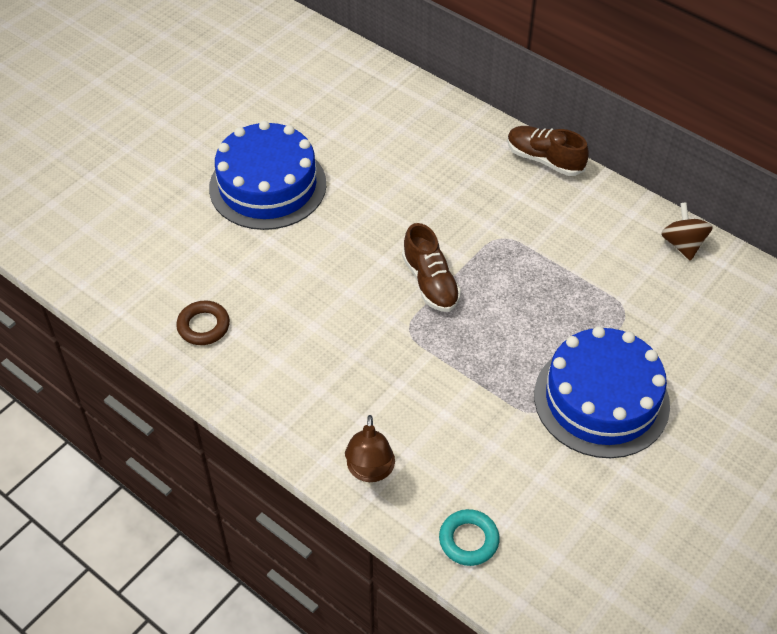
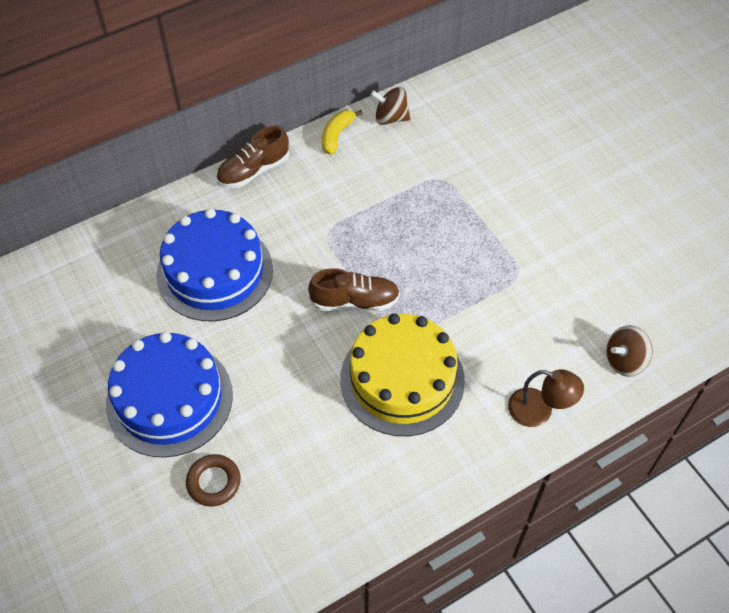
camera: 70 degrees left, 5 degrees up
brown ring [176,301,230,345] -> brown ring moved to [186,454,241,507]
turquoise ring [439,509,500,566] -> brown spinning top [606,325,653,377]
blue cake [534,326,670,458] -> blue cake moved to [156,208,273,322]
none -> yellow banana [322,110,362,155]
none -> yellow cake [340,313,465,436]

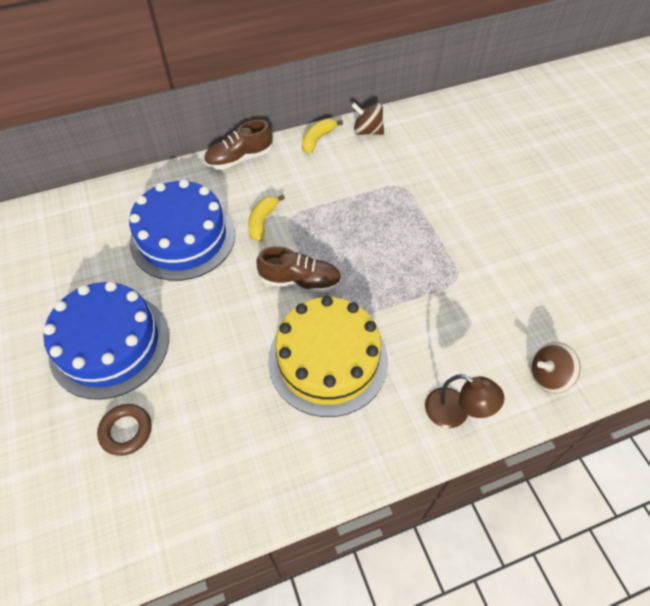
camera: 10 degrees right, 0 degrees up
none -> yellow banana [248,195,285,242]

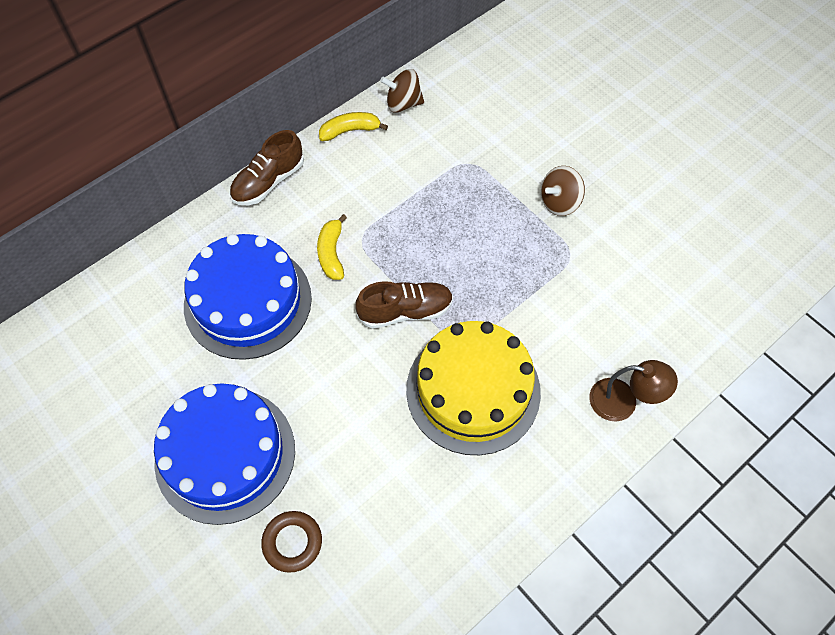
camera: 20 degrees left, 5 degrees up
yellow banana [302,119,343,154] -> yellow banana turned 60 degrees clockwise [319,112,388,141]
brown spinning top [531,342,580,393] -> brown spinning top moved to [541,166,585,216]

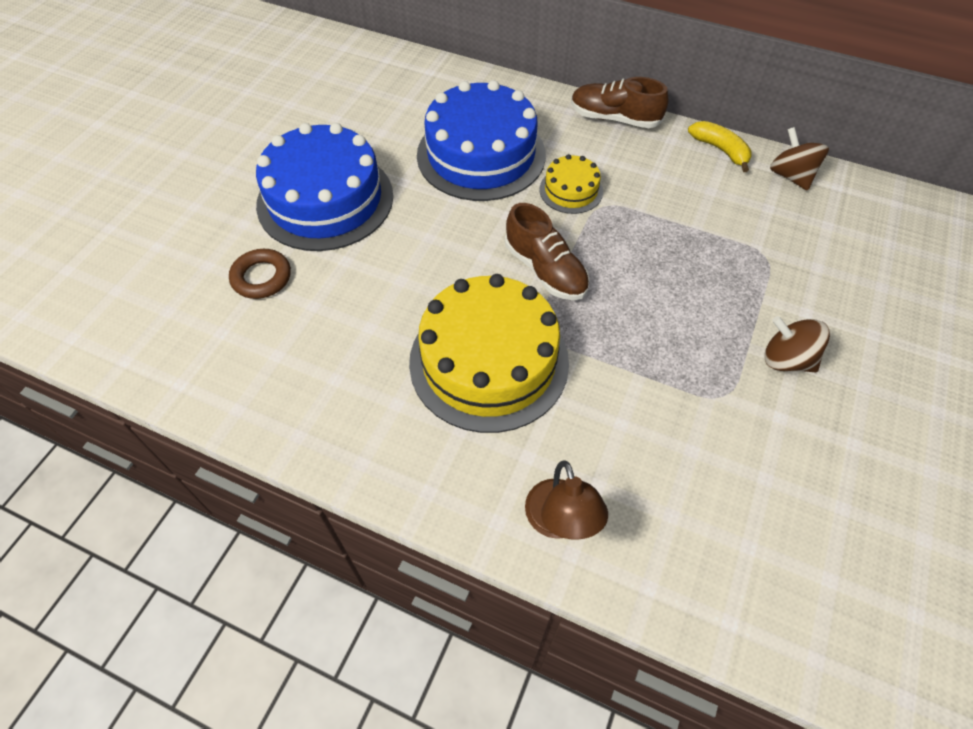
camera: 65 degrees right, 5 degrees down
yellow banana [317,214,347,280] -> yellow cake [540,154,603,214]

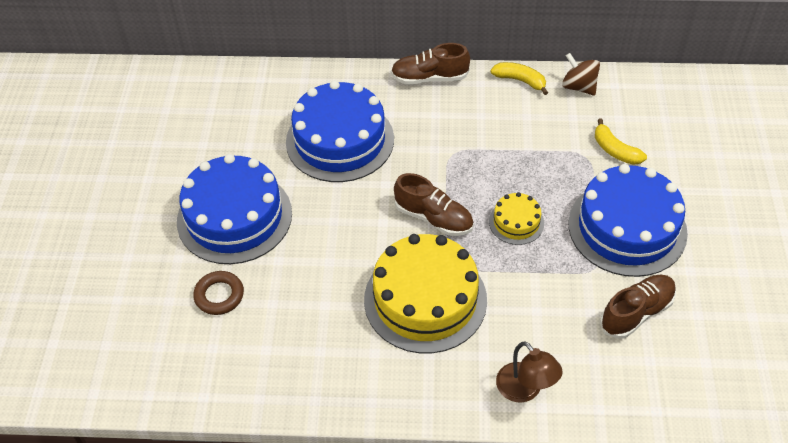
camera: 20 degrees left, 5 degrees down
yellow cake [540,154,603,214] -> yellow cake moved to [489,192,544,245]
brown spinning top [764,316,830,372] -> blue cake [568,164,688,277]
none -> yellow banana [595,119,647,165]
none -> brown shoe [600,274,676,339]

